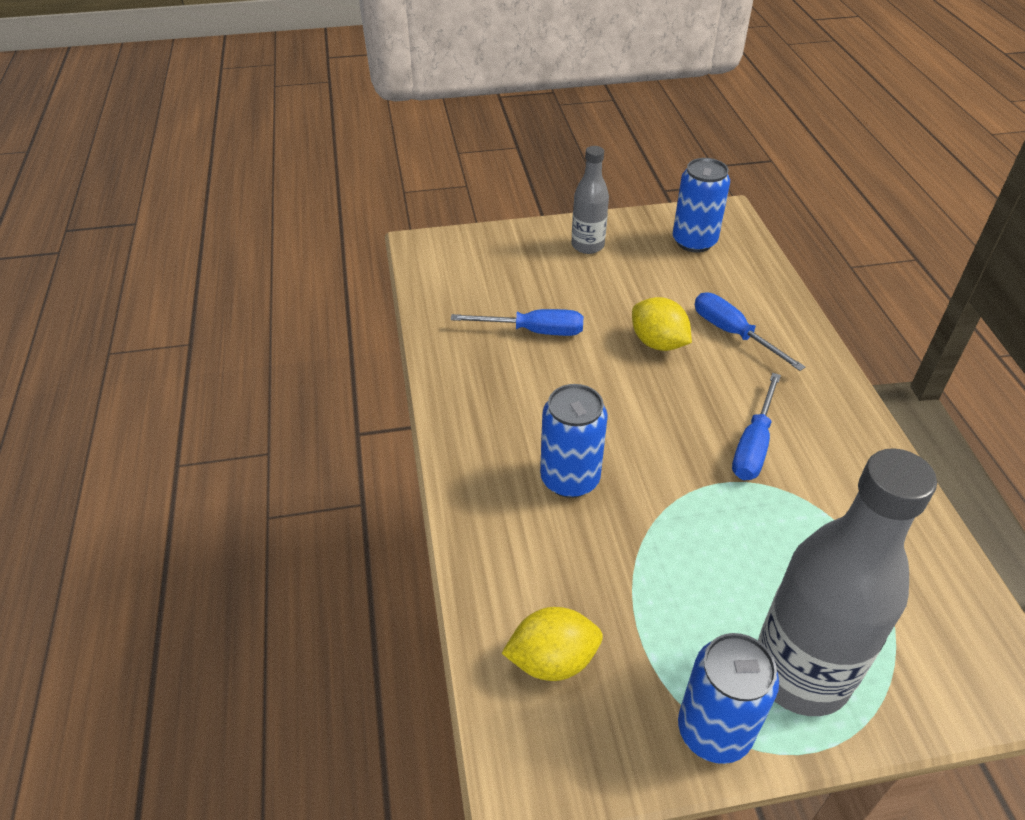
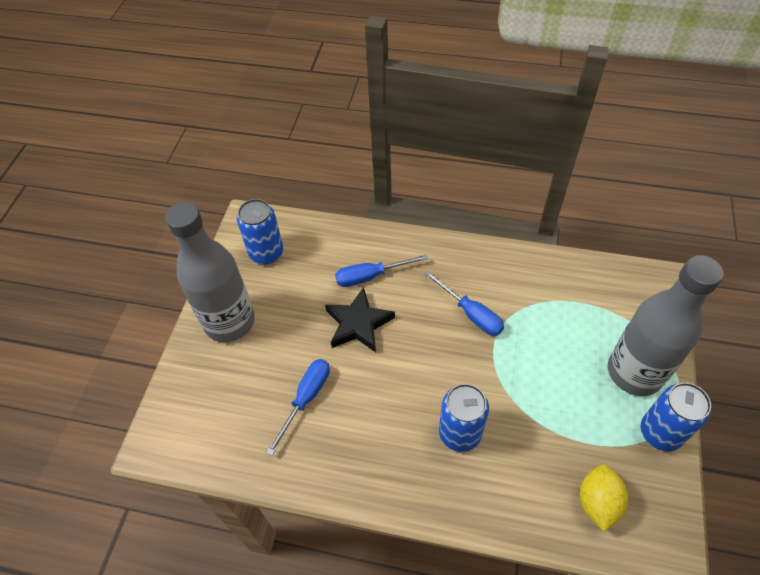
camera: 65 degrees left, 10 degrees up
grey bottle [571,146,609,254] -> grey bottle [165,202,255,342], size x1.88
yellow lemon [632,297,692,351] -> black star [325,287,395,352]

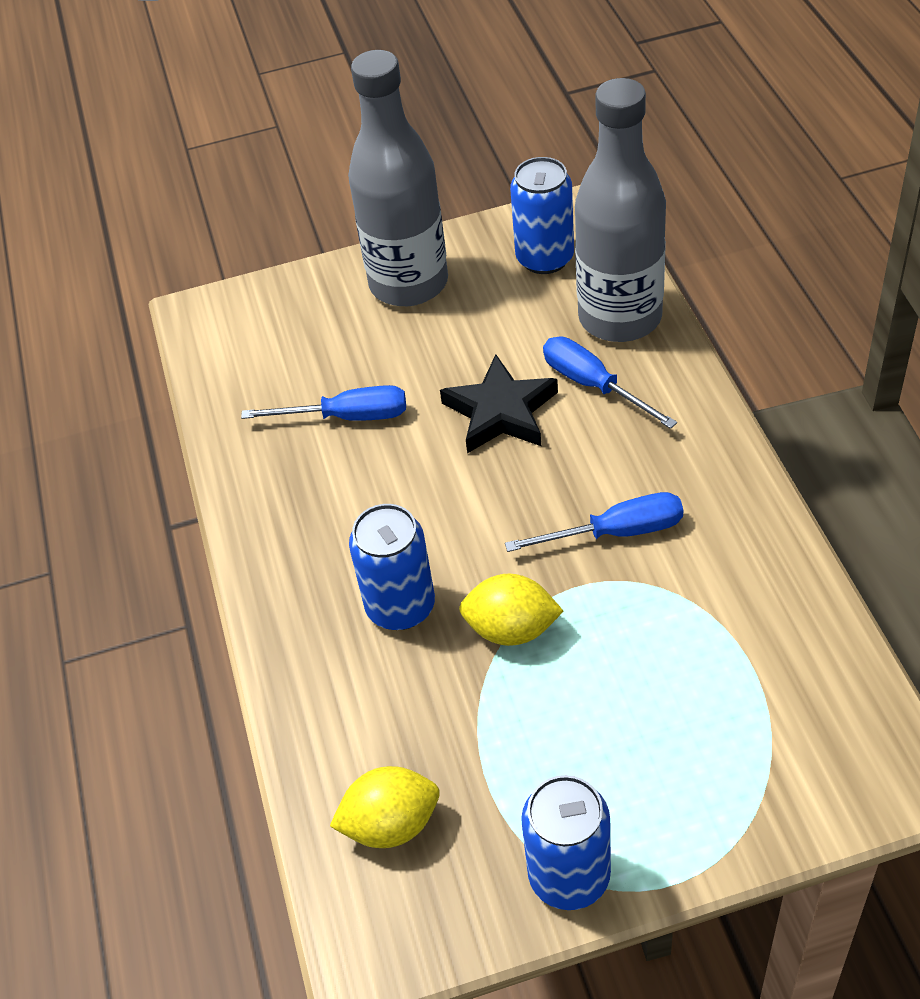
camera: 65 degrees right, 5 degrees down
blue screwdriver [424,271,504,336] -> blue screwdriver turned 120 degrees counterclockwise [505,492,683,552]
grey bottle [608,255,723,396] -> grey bottle moved to [575,78,666,342]
none -> yellow lemon [459,574,563,646]

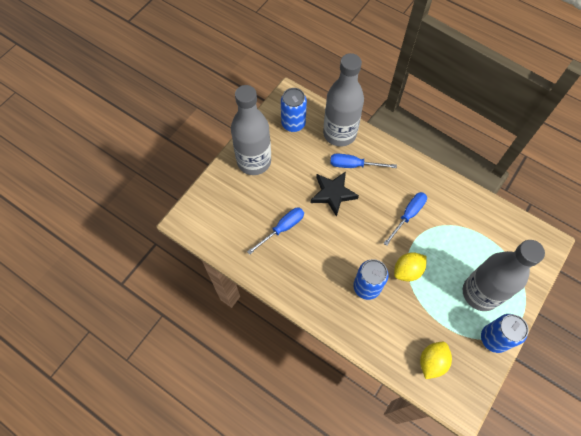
camera: 45 degrees left, 15 degrees up
none -> grey bottle [463,240,545,311]

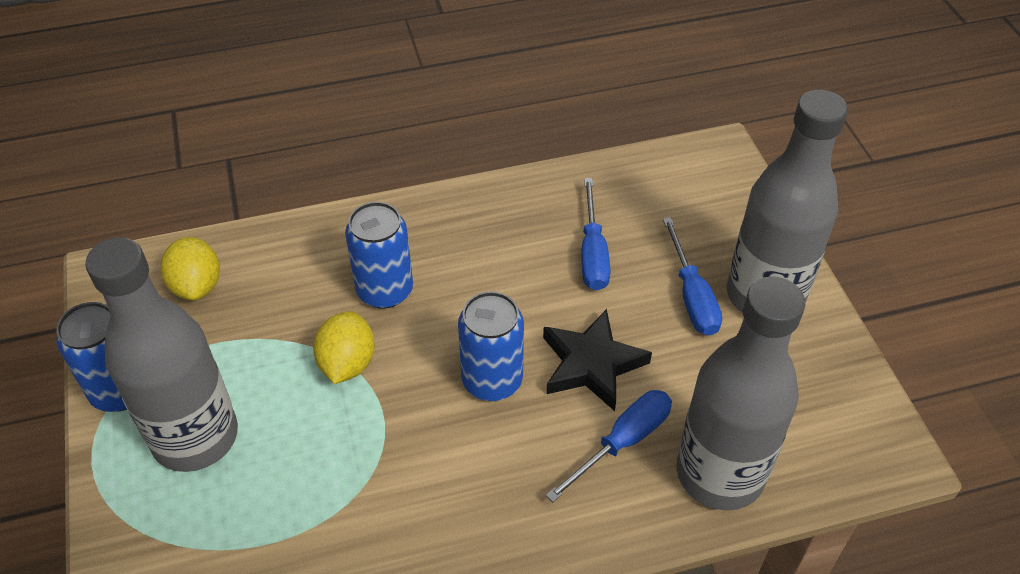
camera: 130 degrees right, 15 degrees down
blue can [281,88,307,132] -> blue can moved to [458,291,524,401]
blue screwdriver [383,192,427,246] -> blue screwdriver moved to [663,217,722,336]

